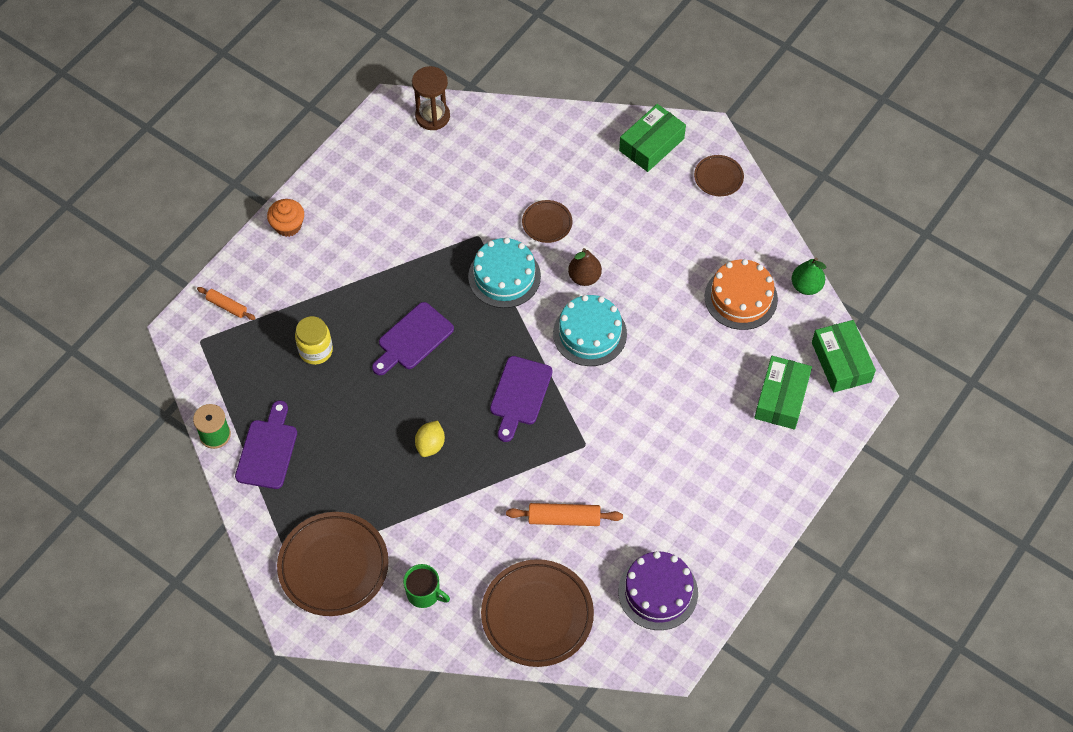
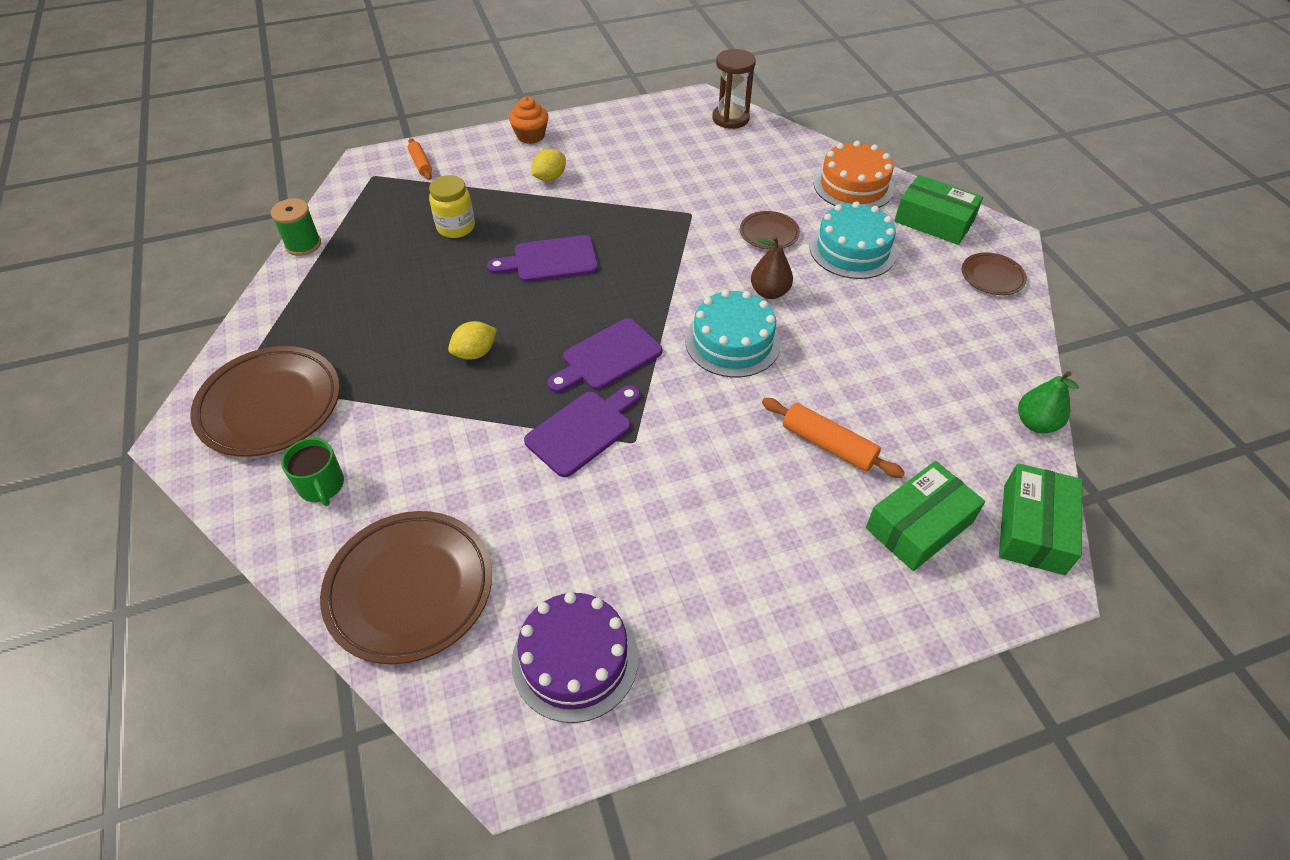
camera: 35 degrees right, 10 degrees down
purple cutting board [235,401,297,489] -> purple cutting board moved to [524,385,640,477]
turquoise cake [468,238,541,308] -> turquoise cake moved to [810,201,897,279]
orange rolling pin [506,503,623,526] -> orange rolling pin moved to [762,398,905,478]
green box [619,104,686,172] -> green box turned 45 degrees clockwise [895,175,983,245]
orange cake [705,259,778,330] -> orange cake moved to [813,141,894,207]
none -> yellow lemon [532,149,566,181]

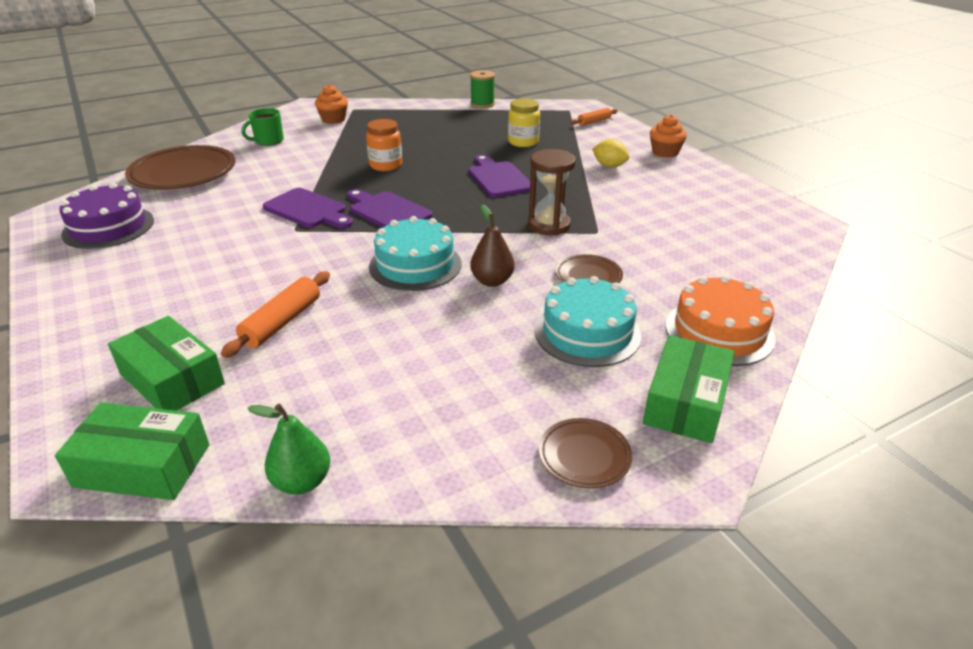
camera: 80 degrees right, 15 degrees down
brown plate [190,346,340,457] -> orange cupcake [315,84,348,124]
yellow lemon [448,321,497,360] -> orange jar [366,119,402,171]
brown hourglass [712,49,756,129] -> brown hourglass moved to [528,149,576,235]

